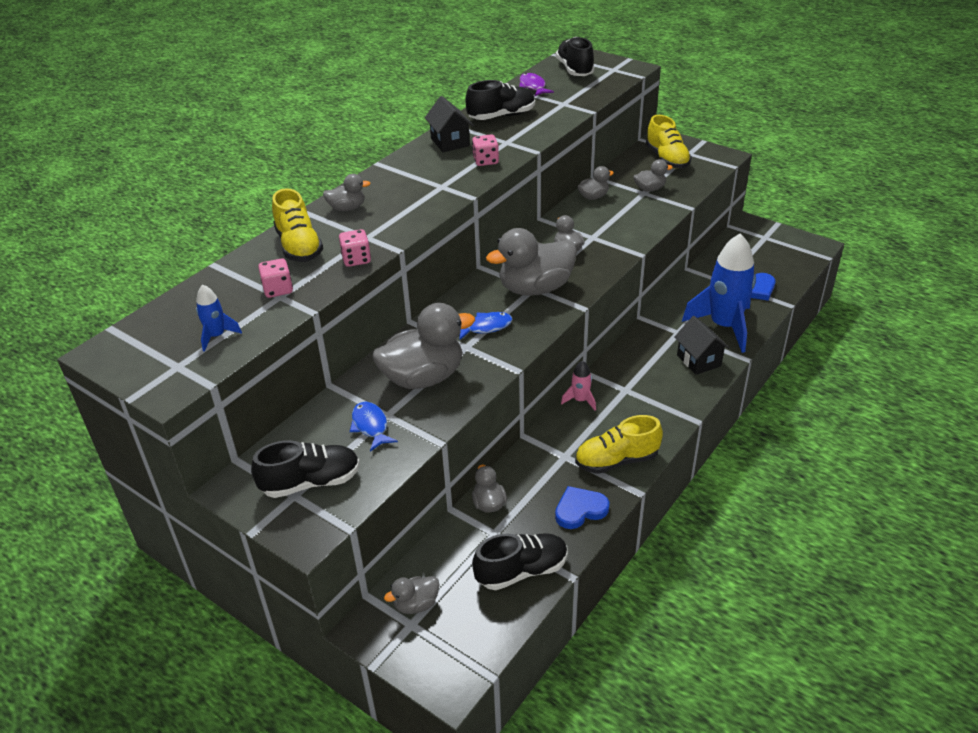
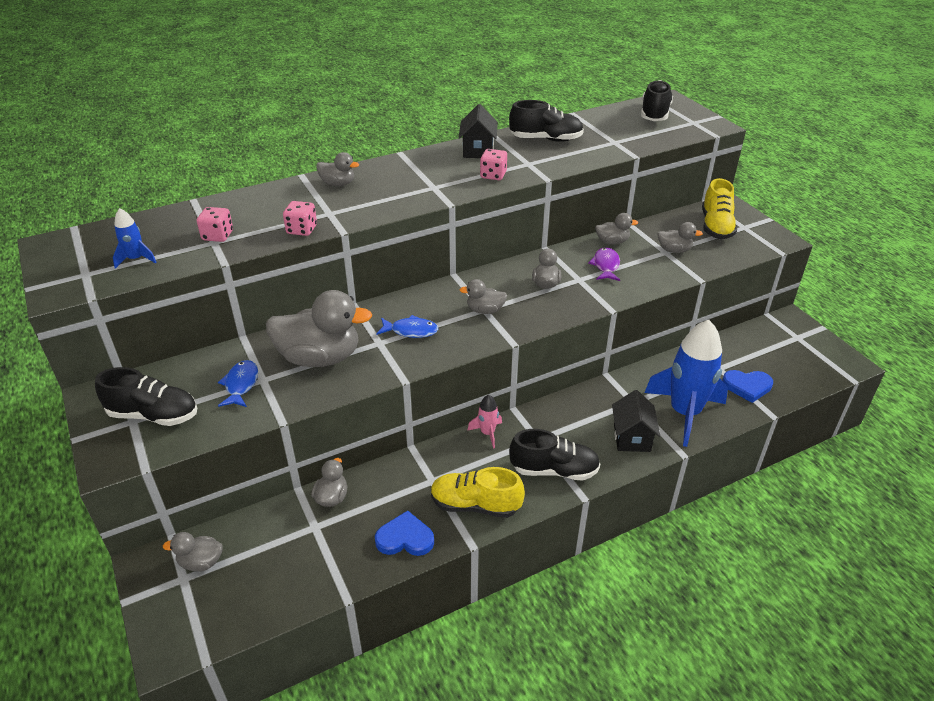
camera: 25 degrees right, 0 degrees up
yellow shoe [272,188,323,262] -> none
black shoe [472,533,568,590] -> black shoe moved to [509,429,600,480]
grey duck [486,228,577,296] -> grey duck [460,279,507,314], size x0.49
purple fish [519,73,554,96] -> purple fish moved to [588,247,620,281]

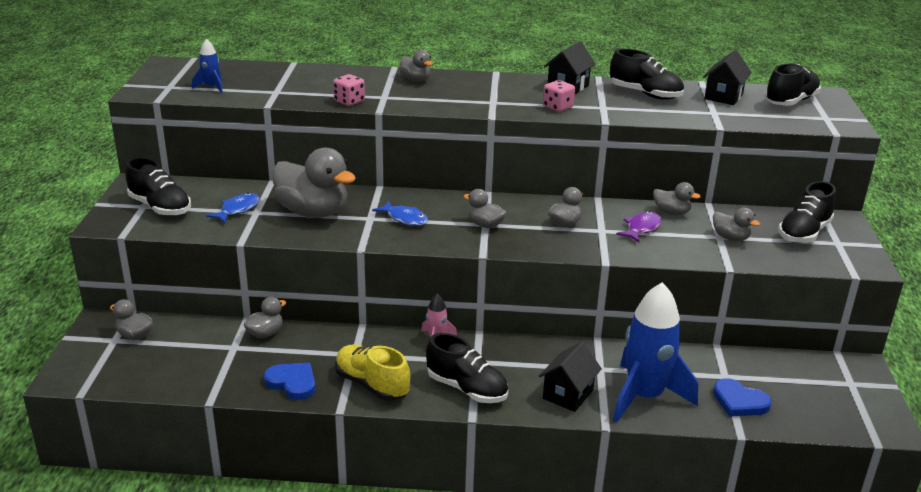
camera: 30 degrees right, 10 degrees down
pink dice [197,207,233,242] -> none
yellow shoe [702,178,737,239] -> black shoe [778,181,836,243]
none -> black house [703,50,752,105]

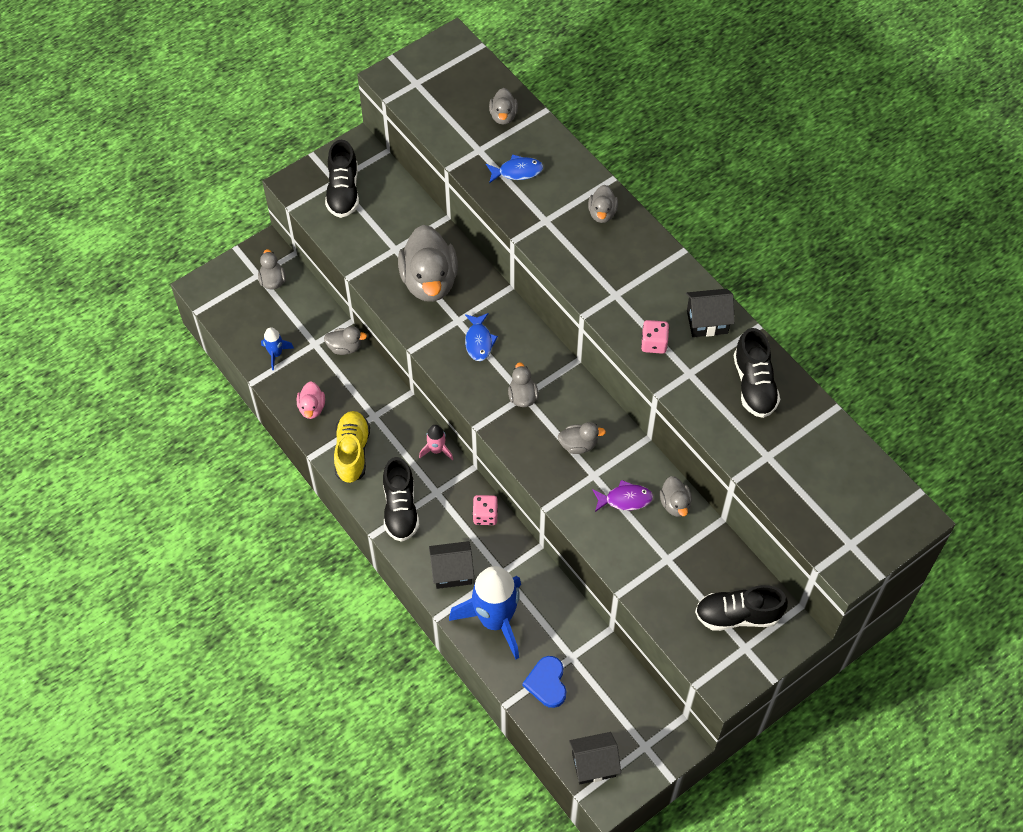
camera: 50 degrees right, 30 degrees up
blue rocket [192,39,223,93] -> blue rocket moved to [261,327,294,370]
blue fish [206,193,260,223] -> blue fish moved to [486,154,543,183]
blue heart [264,363,315,400] -> pink duck [297,381,325,419]
pink dice [333,74,365,106] -> pink dice moved to [472,495,498,525]
black house [703,50,752,105] -> black house moved to [569,732,621,784]
grey duck [713,207,760,241] -> grey duck moved to [489,88,518,125]
black shoe [765,64,821,106] -> none

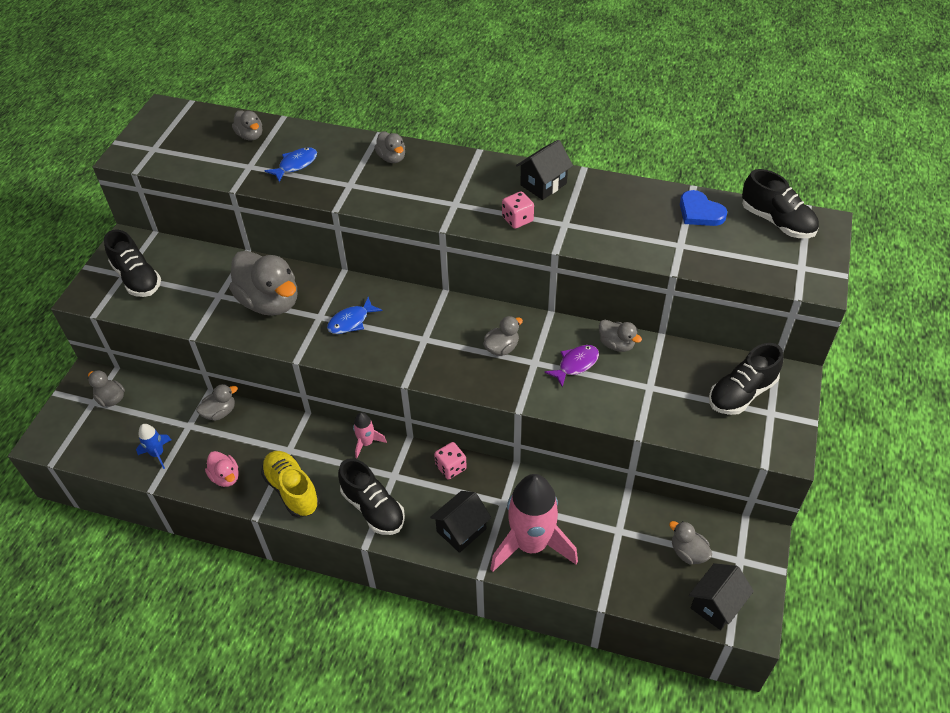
camera: 35 degrees left, 10 degrees down
blue rocket [449,566,521,659] -> pink rocket [490,474,578,572]
blue fish [465,313,498,361] -> blue fish turned 90 degrees clockwise [327,297,383,334]
grey duck [508,362,539,407] -> grey duck moved to [669,521,712,565]
blue heart [522,656,566,708] -> blue heart moved to [680,190,727,226]
black shoe [734,328,780,418] -> black shoe moved to [742,169,819,238]

